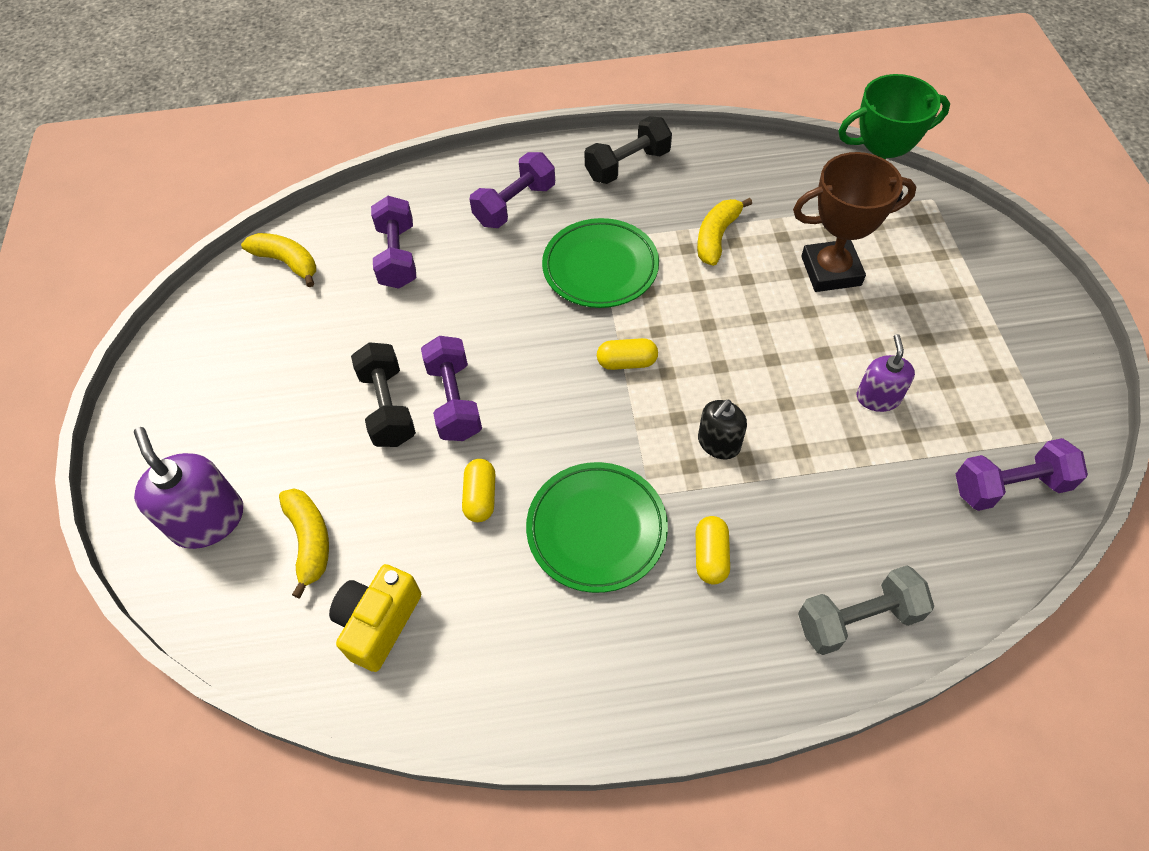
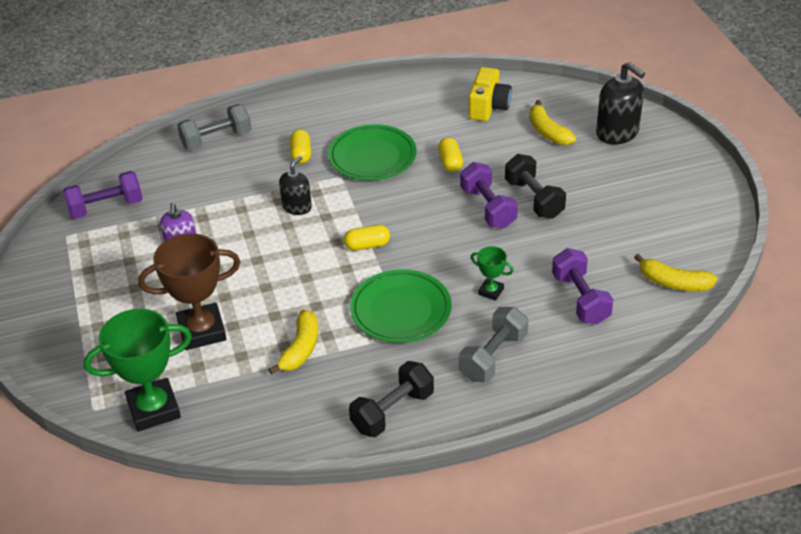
camera: 170 degrees right, 15 degrees down
purple soap dispenser [134,427,243,549] -> black soap dispenser [596,62,645,145]
purple dumbbell [470,152,555,228] -> grey dumbbell [459,307,528,382]
none -> green trophy [470,246,513,301]

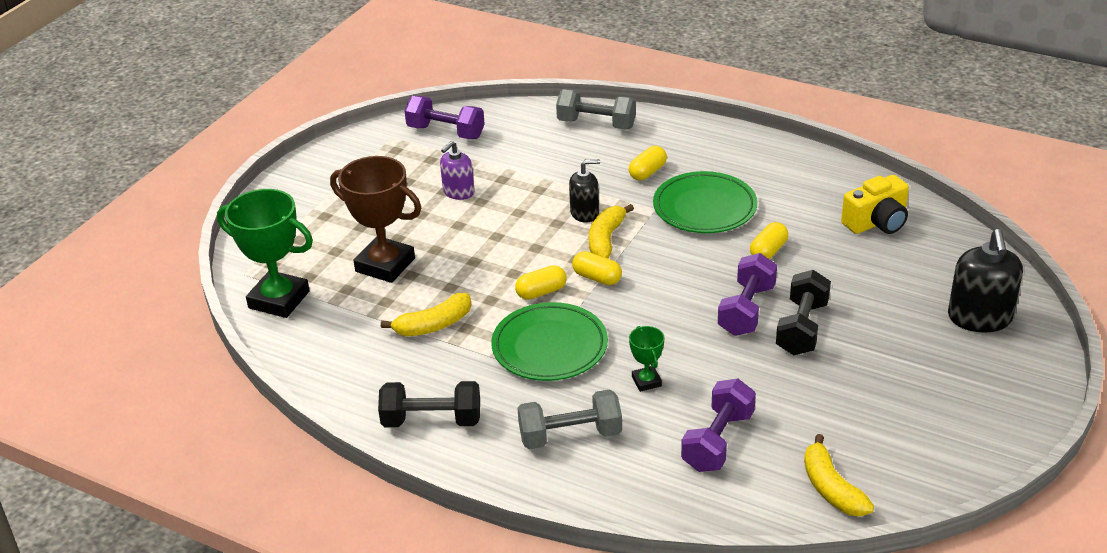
camera: 45 degrees right, 5 degrees down
yellow banana [529,100,576,145] -> yellow banana moved to [589,204,634,259]
none -> yellow capsule [515,265,566,300]

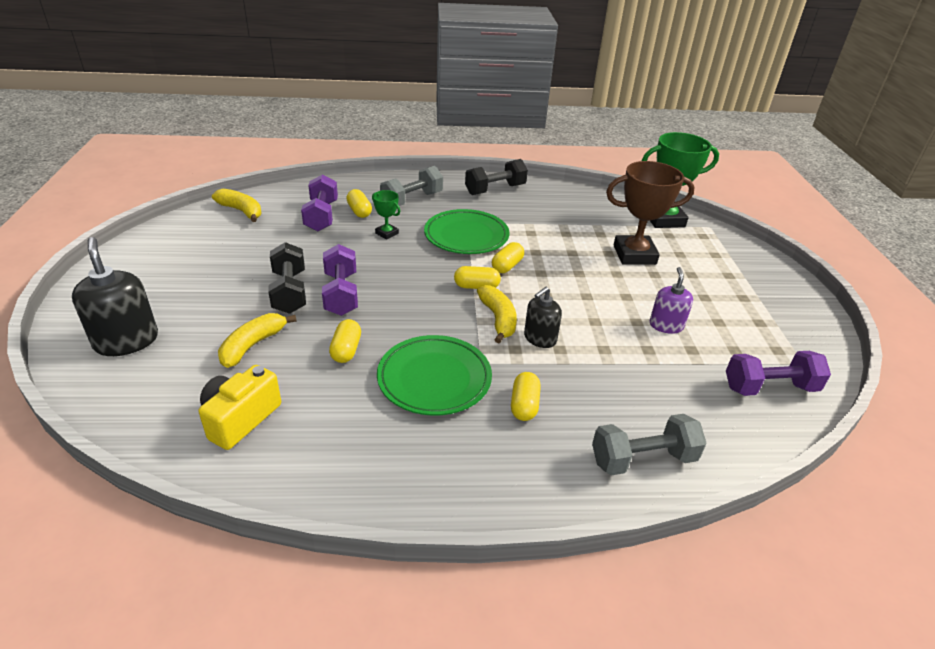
camera: 145 degrees right, 0 degrees up
yellow banana [381,293,471,336] -> yellow banana moved to [218,313,297,368]
none -> yellow capsule [346,189,372,218]

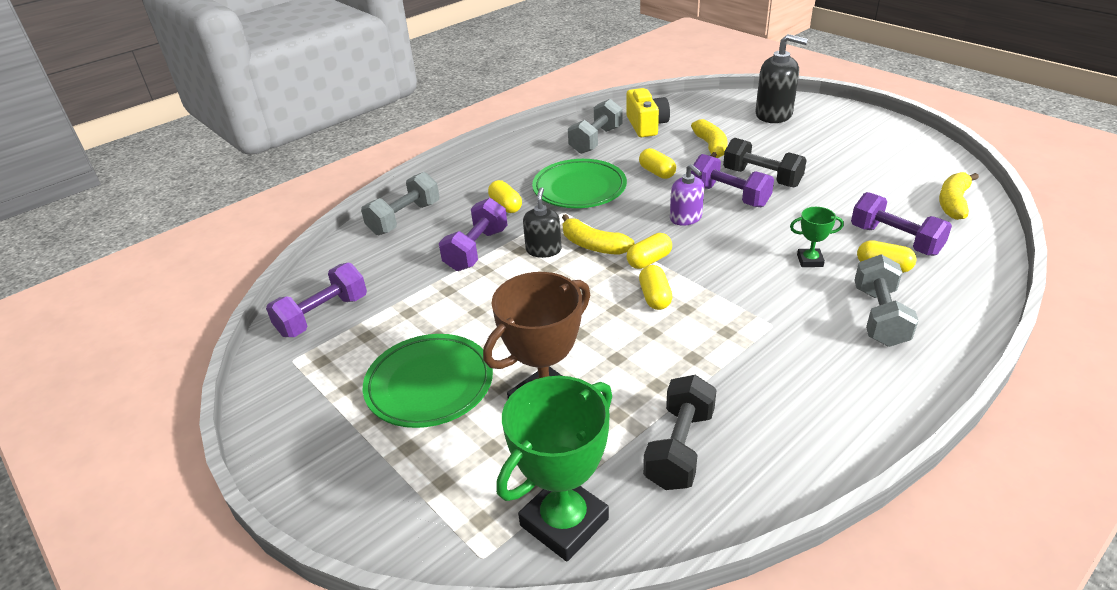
camera: 145 degrees right, 0 degrees up
yellow banana [212,189,262,222] -> yellow banana turned 120 degrees clockwise [939,172,979,220]
green plate [424,209,509,254] -> green plate moved to [363,334,493,428]
black dumbbell [465,159,528,195] -> black dumbbell moved to [643,375,717,490]
purple soap dispenser [650,267,693,334] -> purple soap dispenser moved to [670,164,704,226]
none -> purple dumbbell [439,198,507,271]
none -> grey dumbbell [568,99,623,154]

